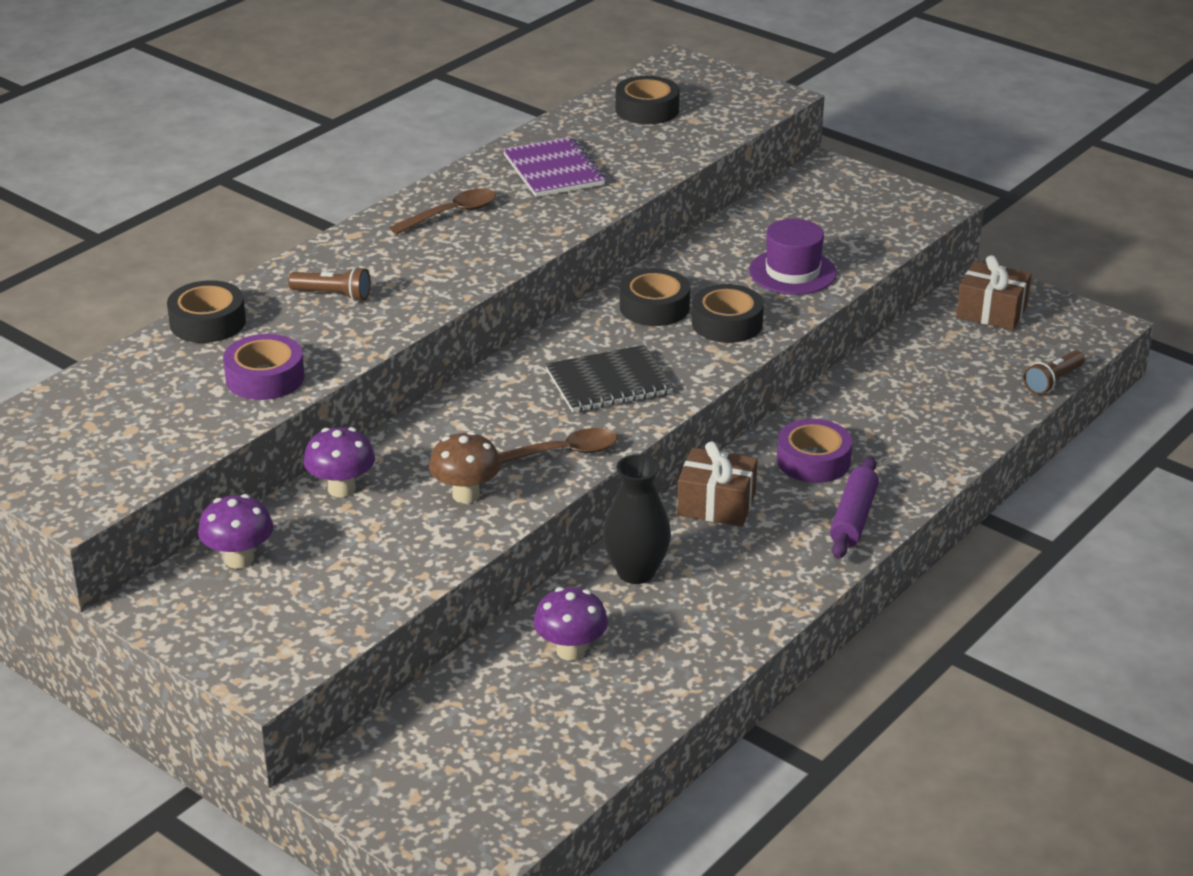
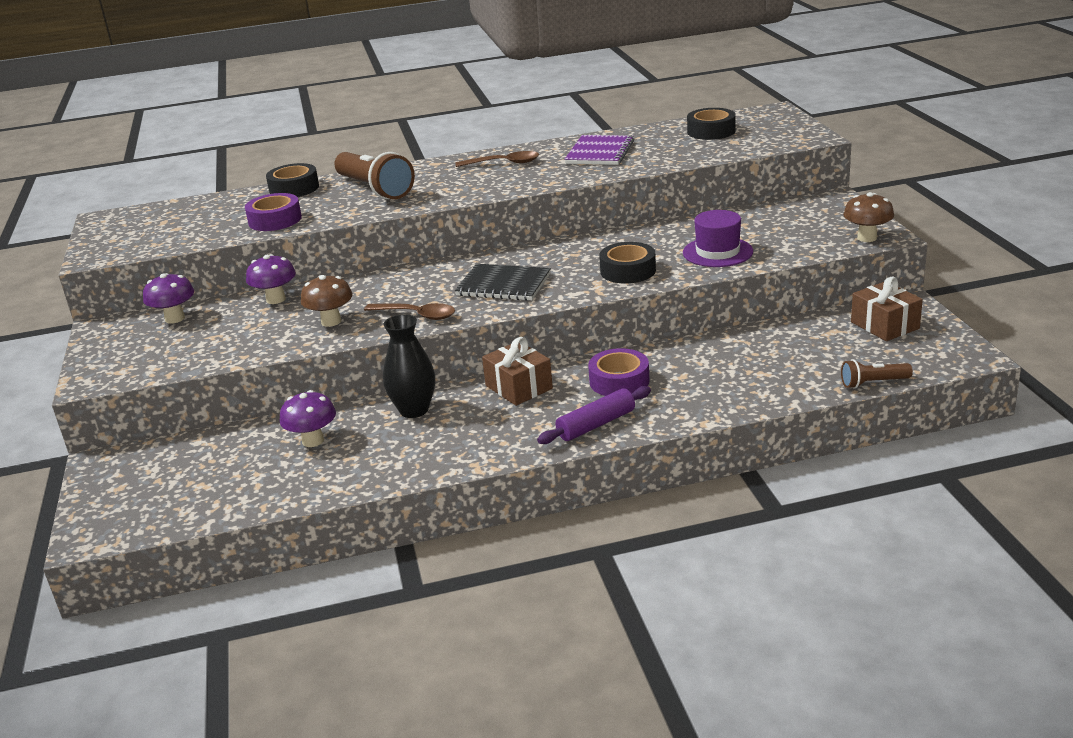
camera: 40 degrees right, 5 degrees down
brown flashlight [288,267,371,301] -> brown flashlight [334,152,415,199], size x1.95
black tape [620,268,690,326] -> none
none -> brown mushroom [843,192,894,242]

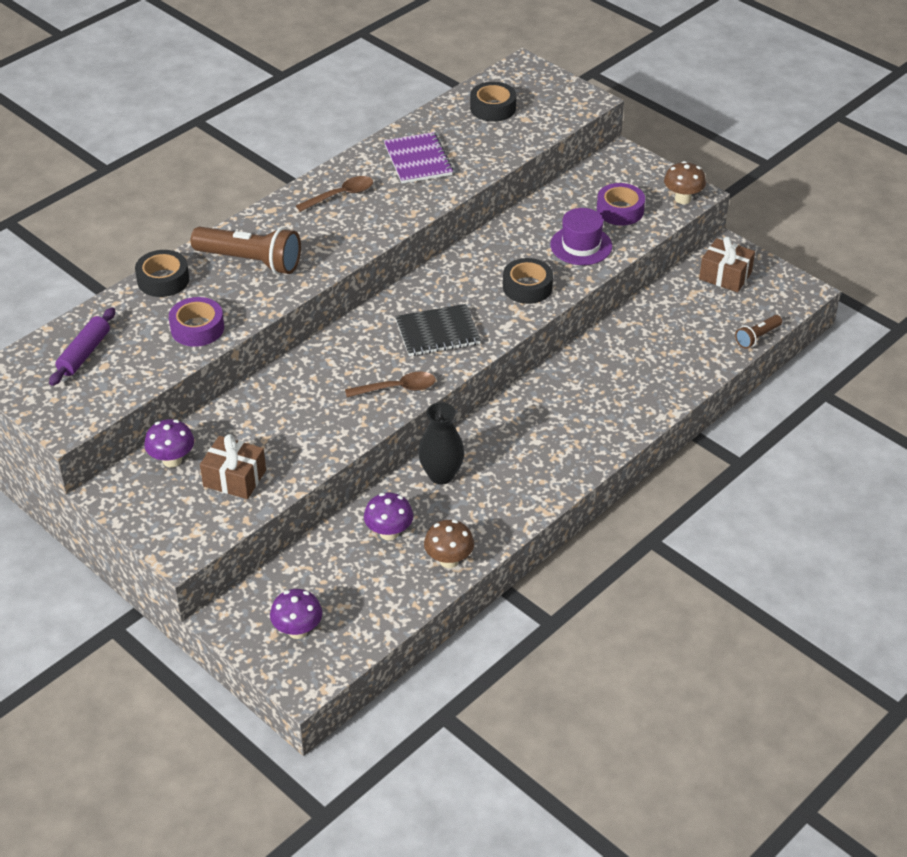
camera: 35 degrees left, 15 degrees up
purple mushroom [246,254,296,304] -> purple mushroom moved to [270,589,322,639]
brown mushroom [301,275,353,327] -> brown mushroom moved to [424,520,474,568]
brown gift [482,337,553,406] -> brown gift moved to [200,434,266,499]
purple rolling pin [537,386,651,444] -> purple rolling pin moved to [49,308,115,386]
purple tape [588,348,649,396] -> purple tape moved to [597,183,645,225]

